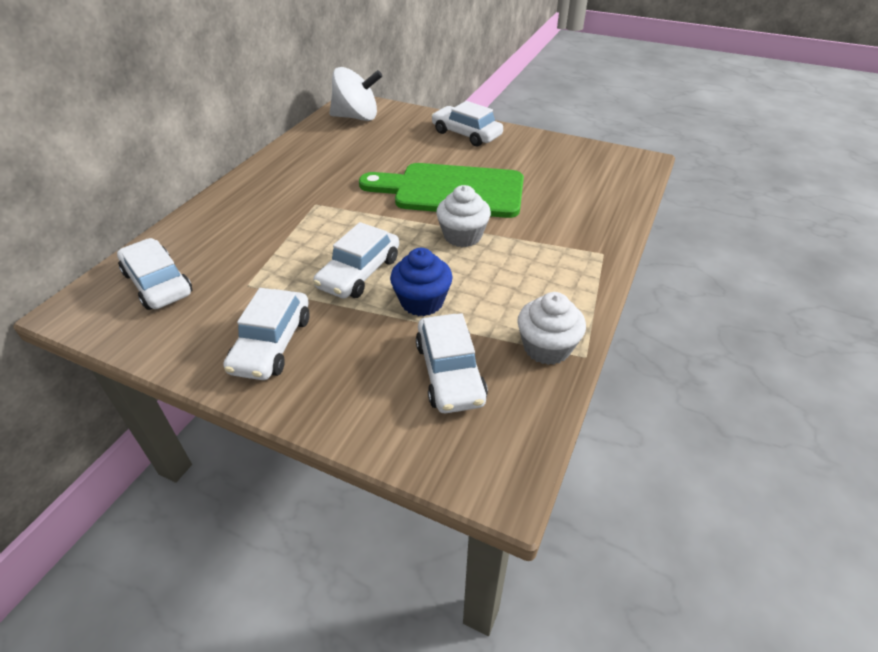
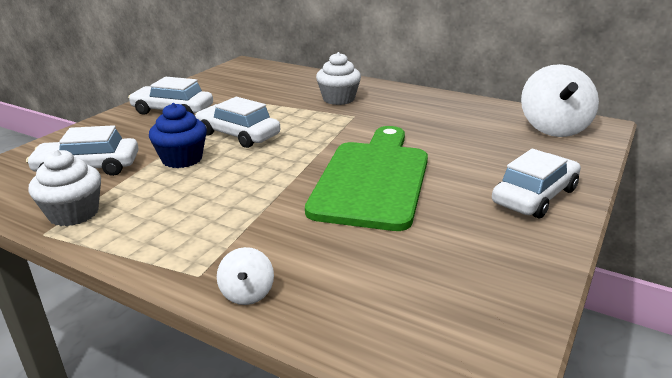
camera: 95 degrees right, 15 degrees down
white car [117,238,192,310] -> none
white cupcake [436,185,491,247] -> white cupcake moved to [316,52,361,105]
none -> white spinning top [217,247,274,305]

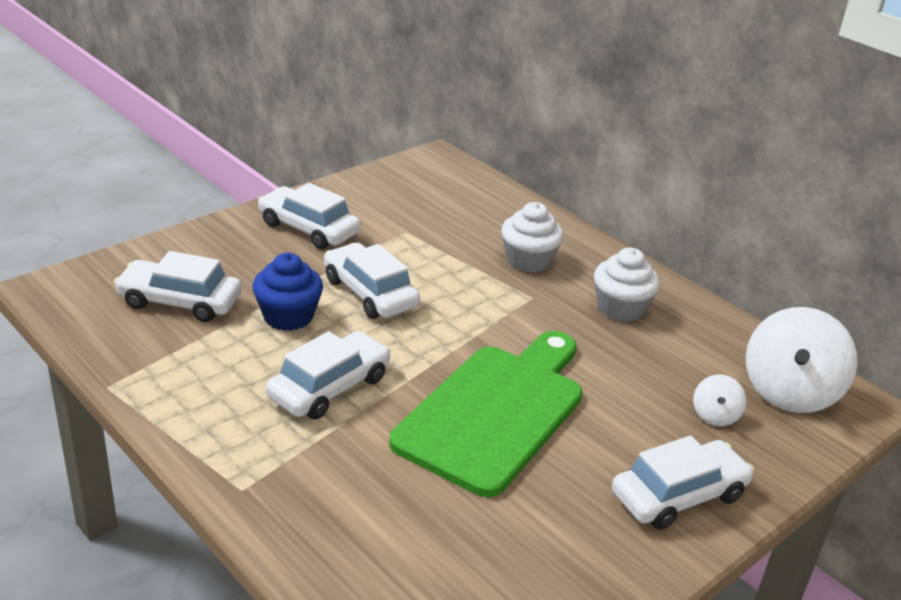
camera: 15 degrees right, 5 degrees up
white cupcake [29,150,101,226] -> white cupcake moved to [594,248,660,322]
white spinning top [217,247,274,305] -> white spinning top moved to [693,374,747,426]
none -> white car [266,331,391,420]

